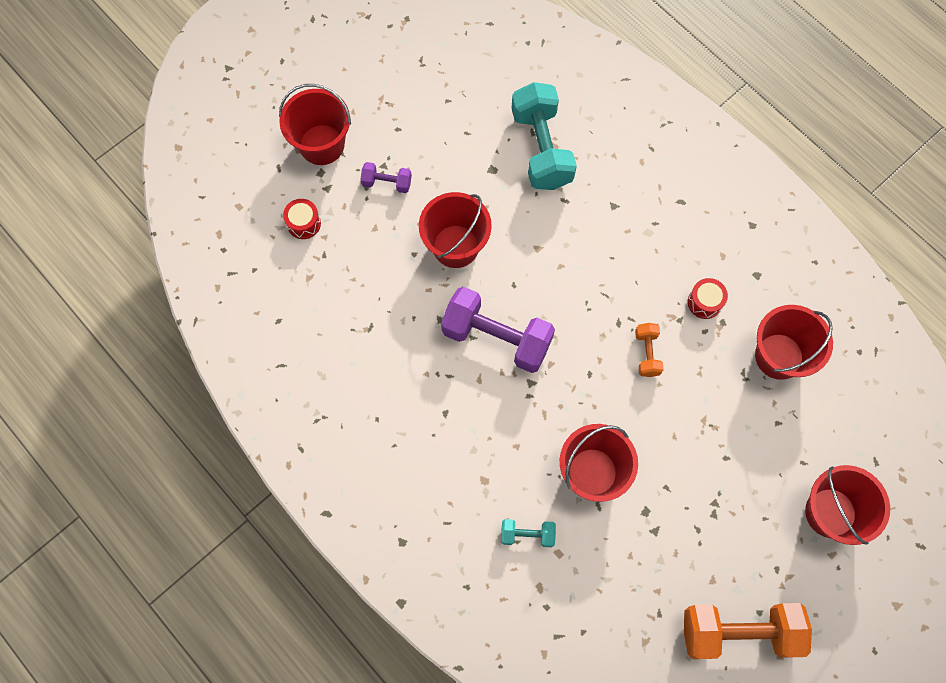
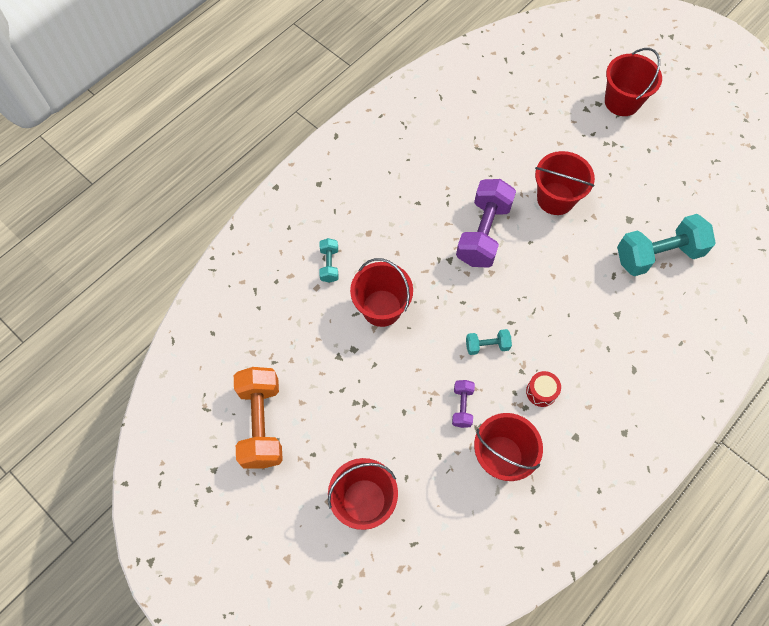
camera: 85 degrees right, 5 degrees down
red drum [283,199,321,239] -> none
purple dumbbell [360,162,412,193] -> purple dumbbell moved to [452,380,475,428]
orange dumbbell [635,323,664,377] -> turquoise dumbbell [466,329,512,355]

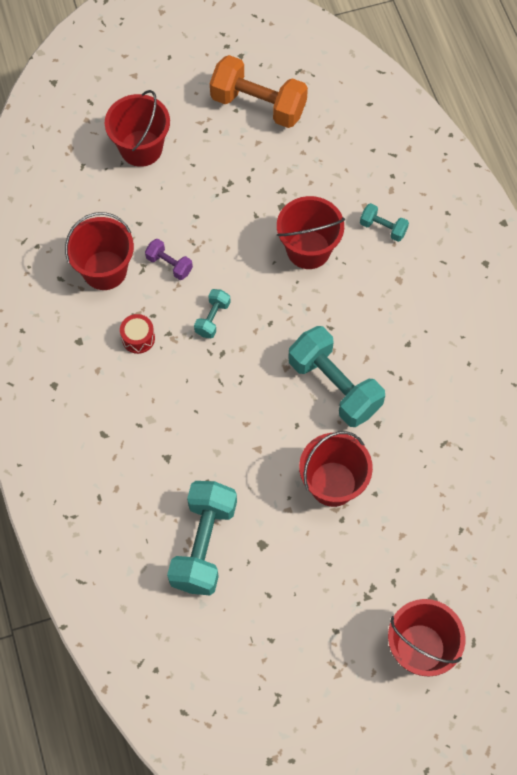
camera: 120 degrees right, 0 degrees up
purple dumbbell [456,179,516,268] -> turquoise dumbbell [288,326,385,427]

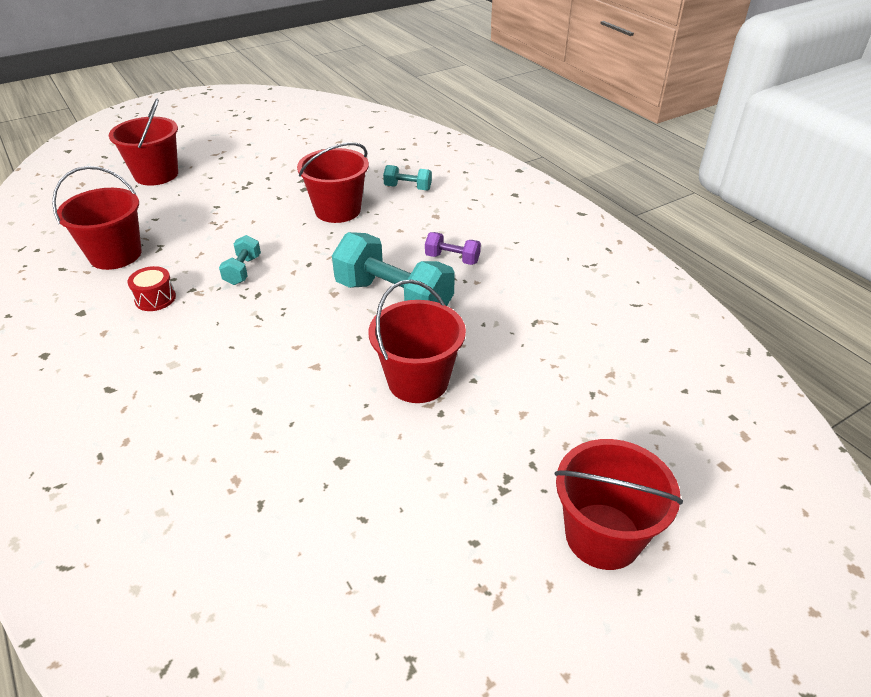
camera: 15 degrees left, 25 degrees down
purple dumbbell [145,239,193,280] -> purple dumbbell moved to [425,232,481,265]
turquoise dumbbell [167,481,237,595] -> none
orange dumbbell [210,55,308,128] -> none

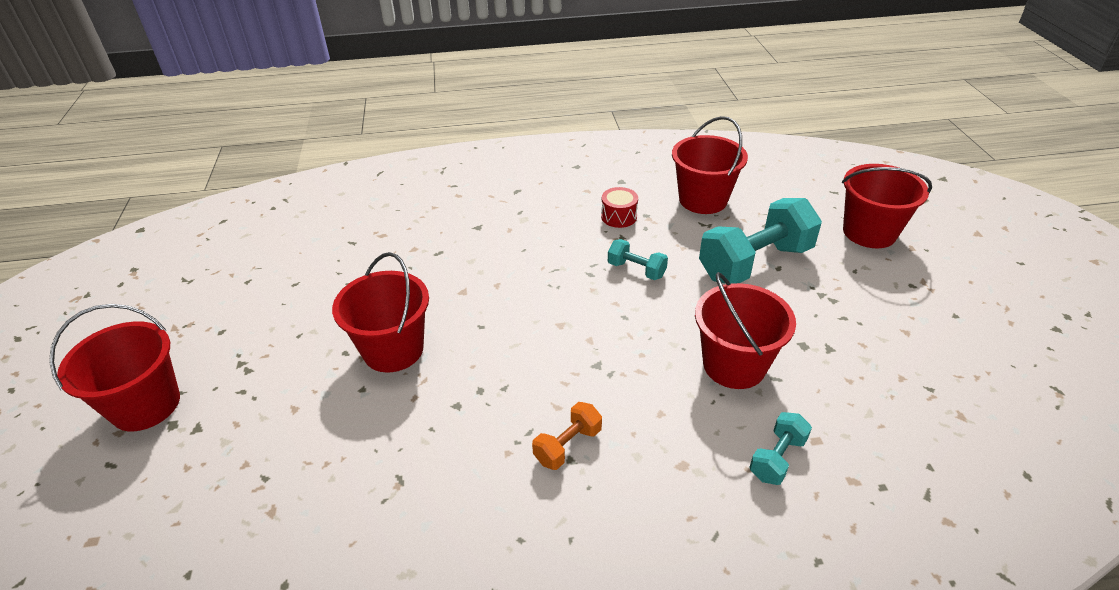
camera: 115 degrees right, 0 degrees up
turquoise dumbbell [332,232,455,306] -> turquoise dumbbell moved to [699,198,822,284]
purple dumbbell [425,232,481,265] -> orange dumbbell [532,402,602,470]

